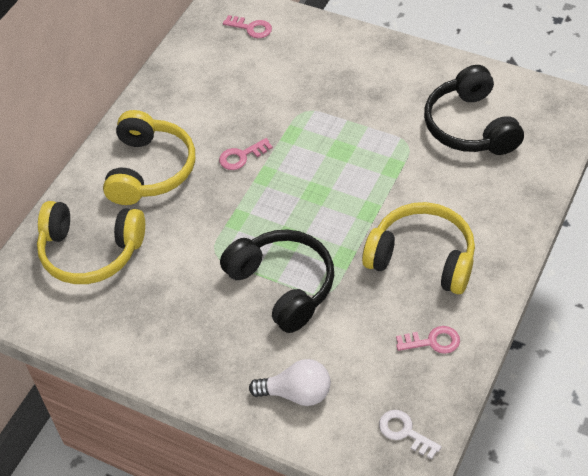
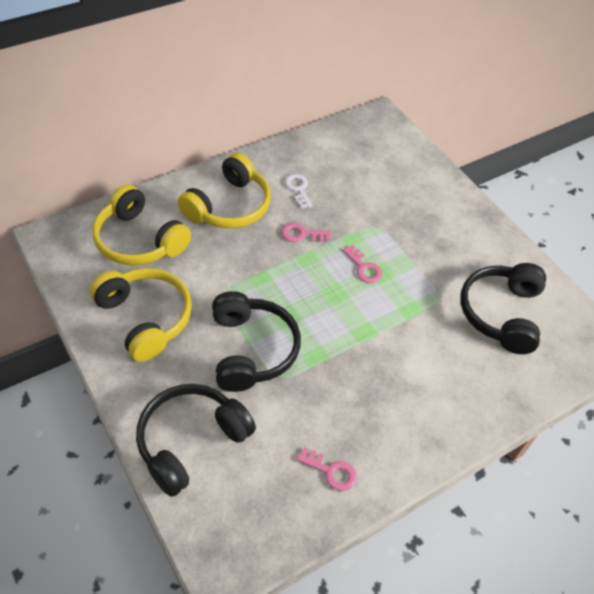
camera: 25 degrees right, 0 degrees up
pink key [223,15,272,38] -> pink key moved to [342,244,382,283]
white light bulb [249,359,331,406] -> black headphones [136,384,256,497]
yellow headphones [362,202,475,294] -> yellow headphones moved to [90,268,192,362]
white key [379,410,442,459] -> white key moved to [285,174,313,209]

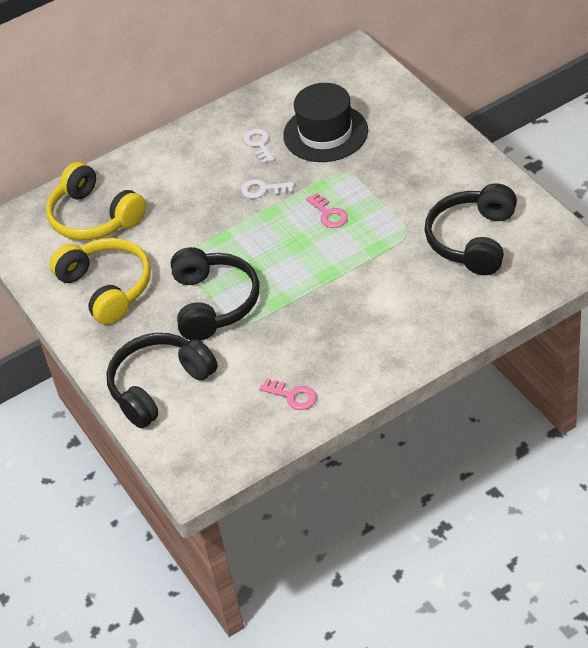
camera: 10 degrees right, 5 degrees down
yellow headphones [178,153,271,229] -> none
pink key [281,223,331,242] -> white key [241,179,294,199]
none -> black hat [283,83,368,162]

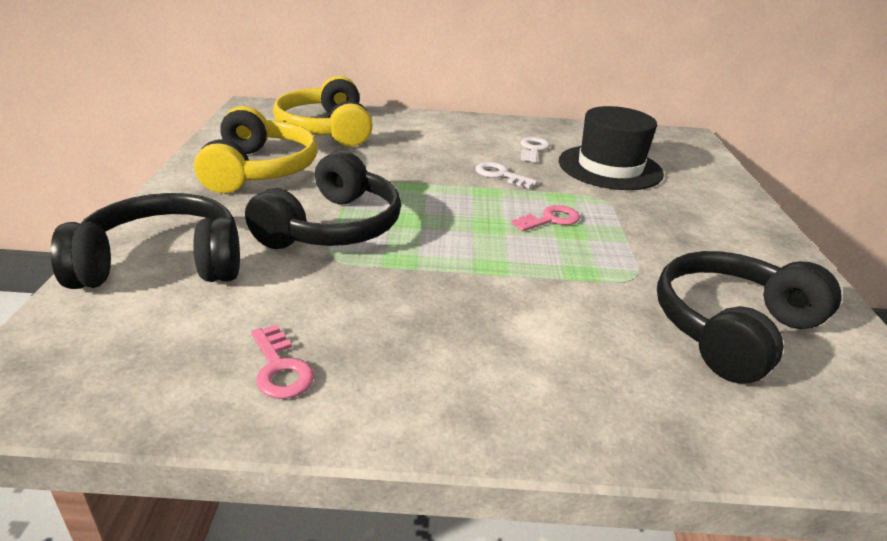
camera: 25 degrees right, 15 degrees down
pink key [306,193,348,228] -> pink key turned 120 degrees counterclockwise [512,205,580,231]

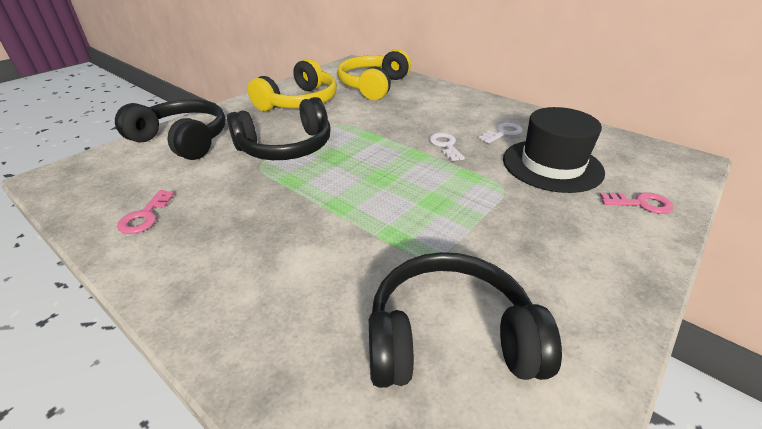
camera: 40 degrees right, 5 degrees up
pink key [512,205,580,231] -> pink key moved to [600,192,673,214]

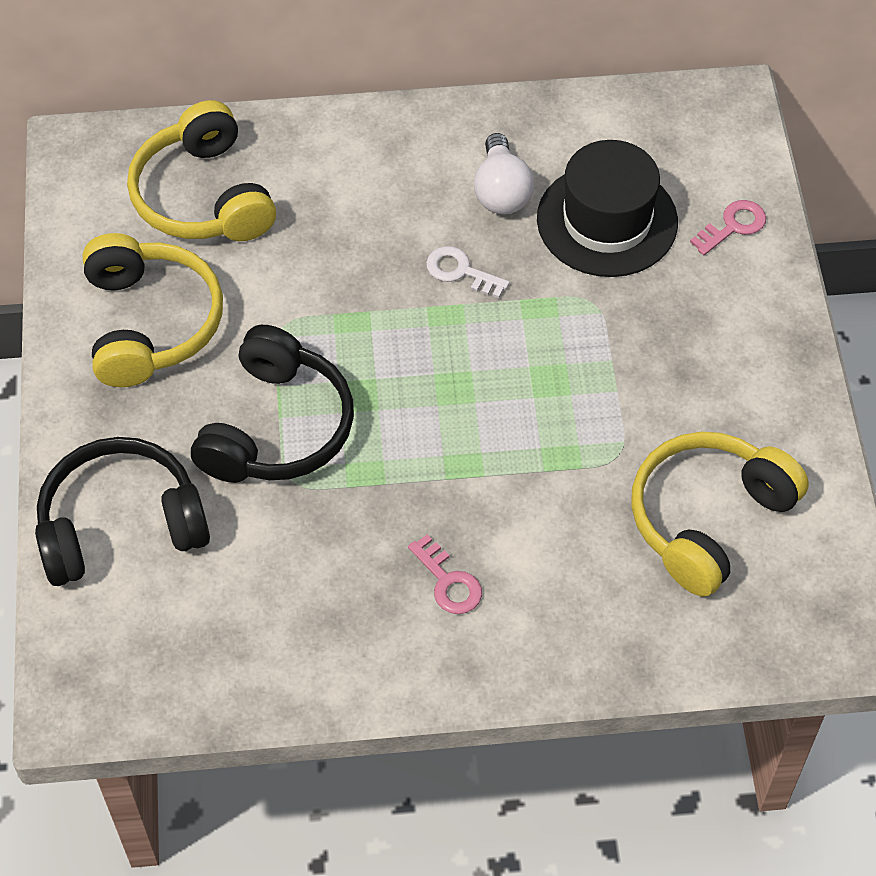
camera: 45 degrees left, 20 degrees up
pink key [117,190,175,234] -> pink key moved to [408,534,482,614]
black headphones [369,252,562,388] -> yellow headphones [631,432,809,597]
white key [479,123,523,144] -> white light bulb [474,133,534,214]

